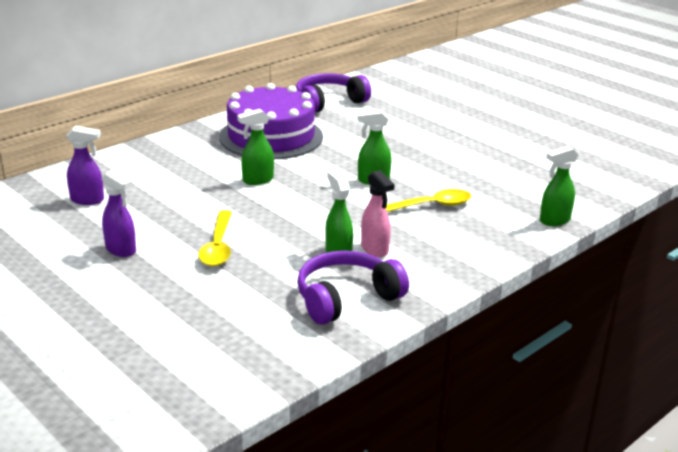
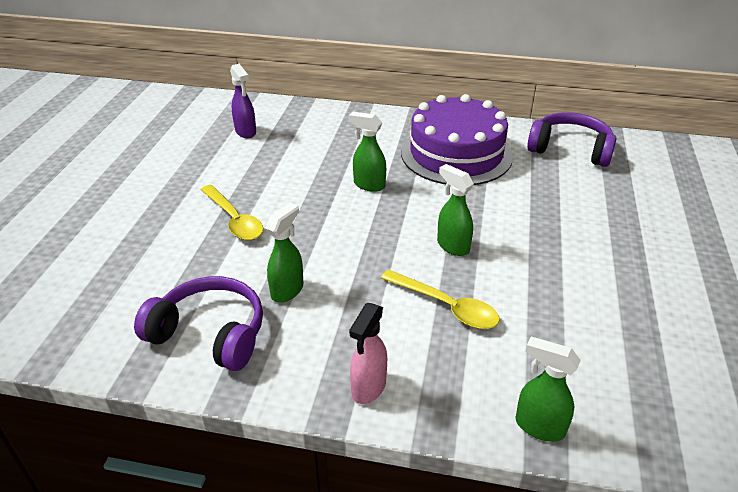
camera: 55 degrees right, 10 degrees up
purple spray bottle [102,170,136,257] -> none
yellow spoon [198,210,232,267] -> yellow spoon turned 90 degrees counterclockwise [201,185,263,240]
pink spray bottle [361,170,395,257] -> pink spray bottle moved to [349,303,387,404]

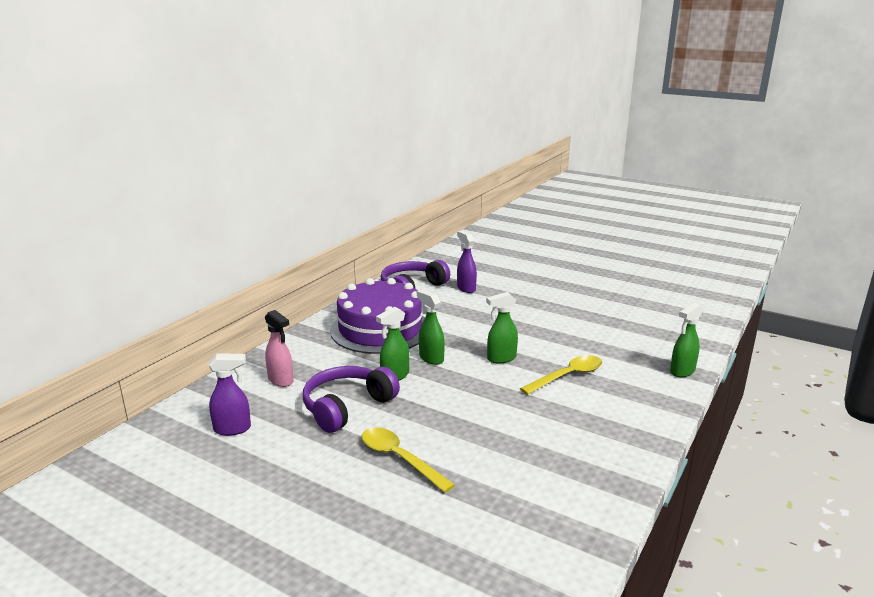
camera: 70 degrees left, 15 degrees down
purple headphones [134,276,263,371] -> purple headphones moved to [303,366,400,433]
yellow spoon [201,185,263,240] -> yellow spoon turned 120 degrees counterclockwise [362,427,455,493]
green spray bottle [265,203,303,303] -> green spray bottle moved to [417,289,445,365]
pink spray bottle [349,303,387,404] -> pink spray bottle moved to [265,310,294,387]
none -> purple spray bottle [457,231,477,293]

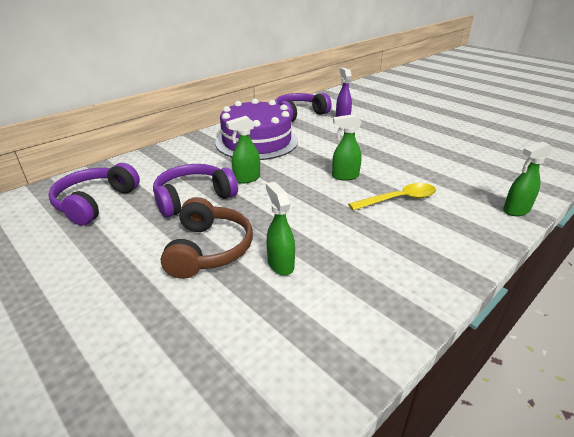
camera: 15 degrees right, 10 degrees up
purple spray bottle [209,353,251,436] -> purple headphones [48,163,140,226]
pink spray bottle [265,310,294,387] -> none
yellow spoon [362,427,455,493] -> brown headphones [161,197,253,279]
green spray bottle [417,289,445,365] -> green spray bottle moved to [266,181,295,276]

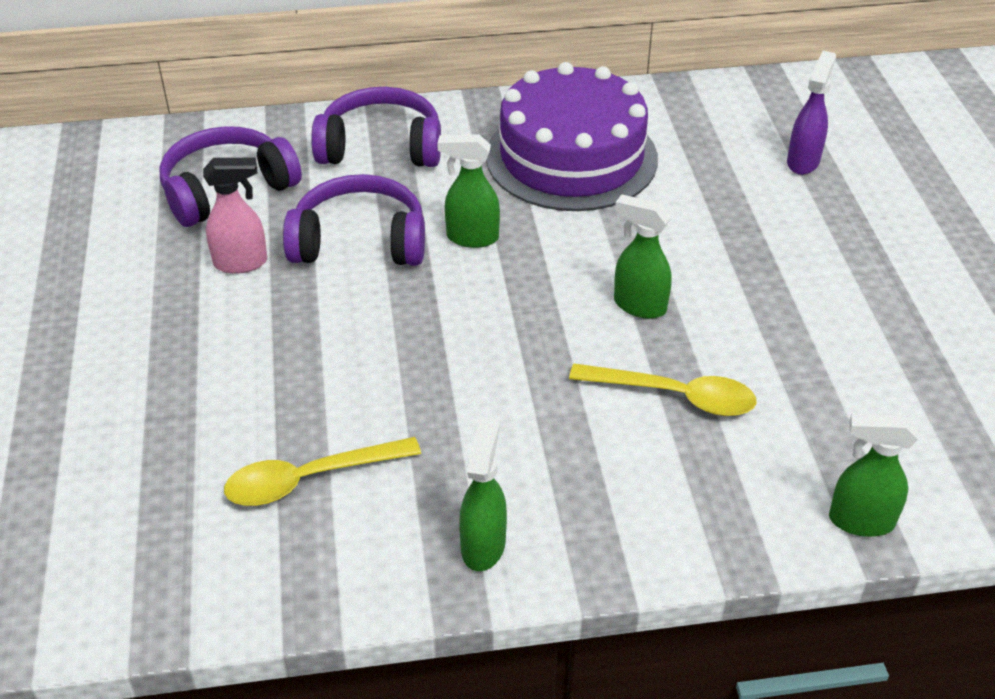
camera: 35 degrees right, 10 degrees up
brown headphones [161,197,253,279] -> none
green spray bottle [266,181,295,276] -> green spray bottle moved to [459,417,507,571]
purple headphones [275,93,331,122] -> purple headphones moved to [311,87,441,167]
none -> pink spray bottle [203,158,267,274]
none -> yellow spoon [224,437,421,506]

